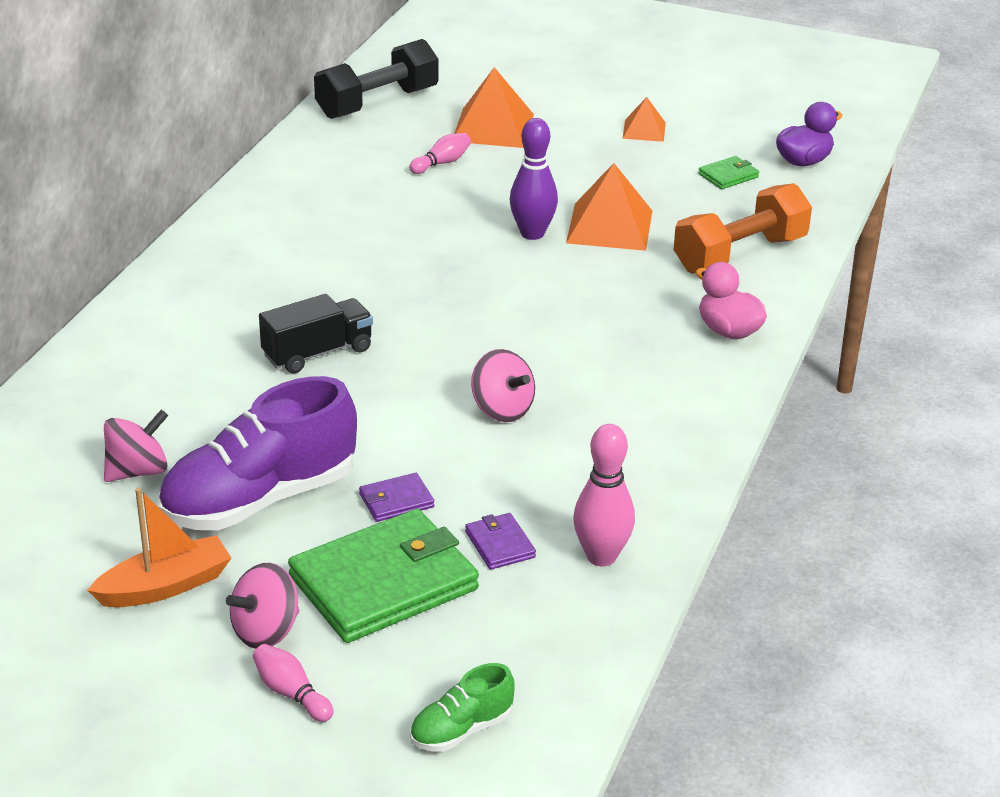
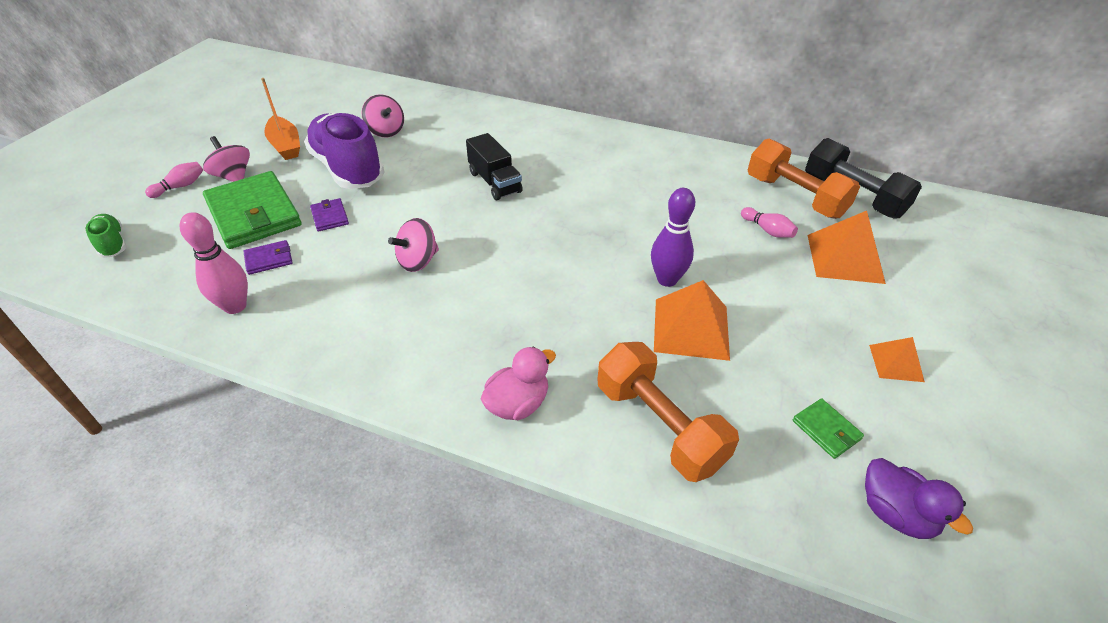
camera: 90 degrees right, 10 degrees up
none -> orange dumbbell [748,139,860,219]

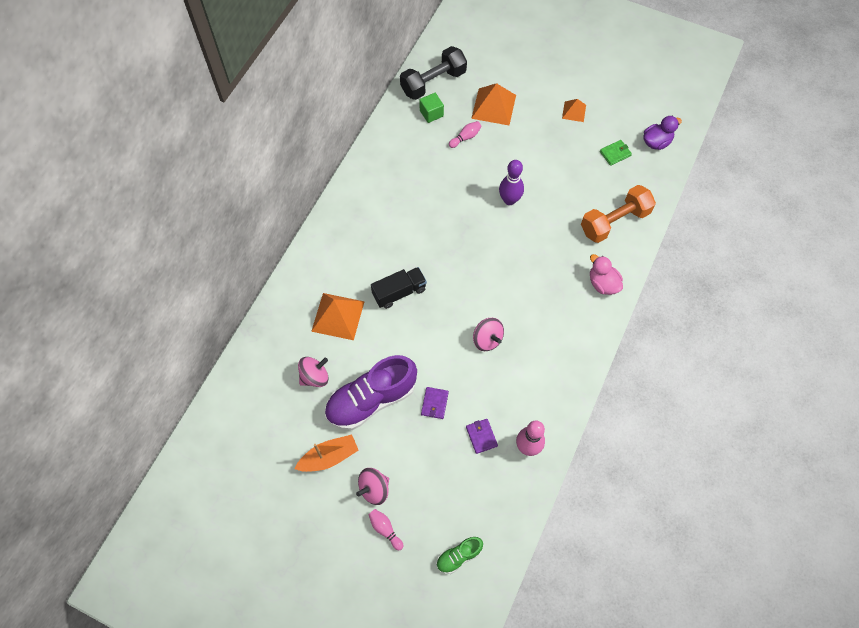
camera: 85 degrees left, 20 degrees up
green wallet [203,171,302,249] -> none
purple wallet [310,198,349,232] -> purple wallet turned 60 degrees counterclockwise [421,387,449,419]
orange pyramid [654,280,730,361] -> orange pyramid moved to [311,293,365,340]
orange dumbbell [748,139,860,219] -> green cube [419,93,444,123]

